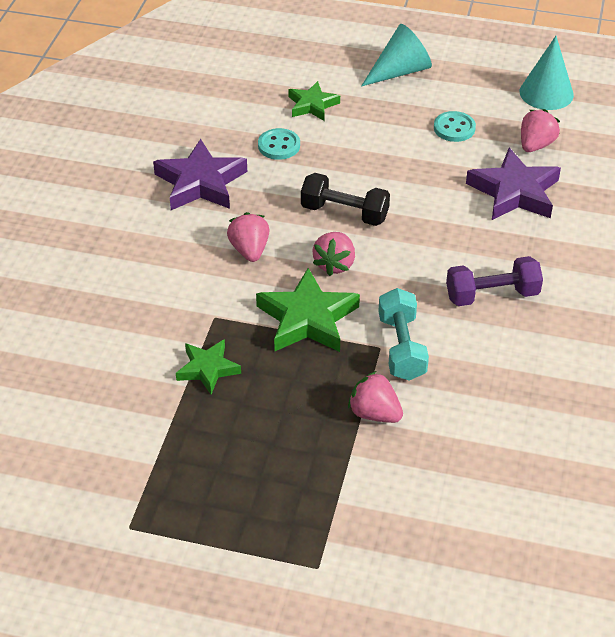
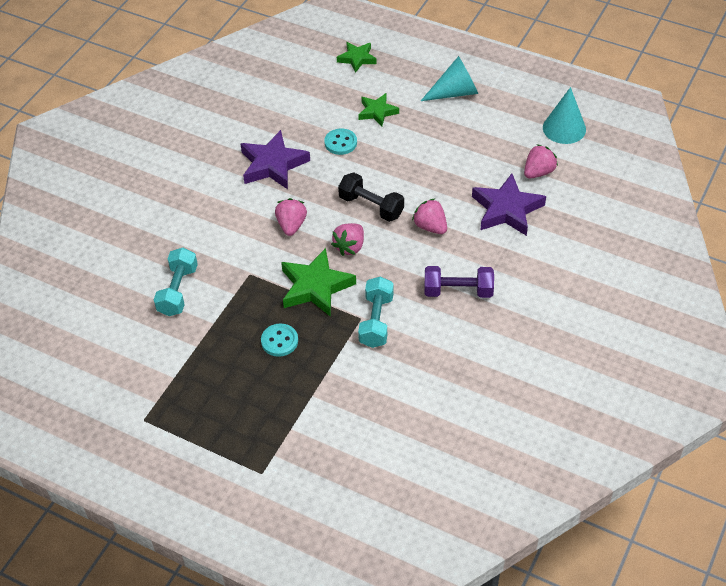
camera: 15 degrees right, 5 degrees up
green star [176,339,241,394] -> green star moved to [337,42,377,73]
pink strawberry [348,371,403,423] -> pink strawberry moved to [412,198,447,234]
turquoise button [434,111,476,142] -> turquoise button moved to [261,324,298,357]
none -> turquoise dumbbell [154,248,198,316]

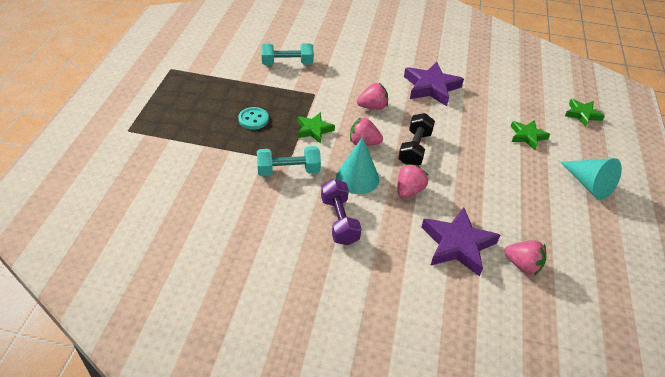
camera: 70 degrees right, 5 degrees down
green star [281,248,356,317] -> green star [297,112,335,144], size x0.60
turquoise button [324,128,357,155] -> none
turquoise cone [543,87,586,144] -> turquoise cone moved to [336,137,379,194]

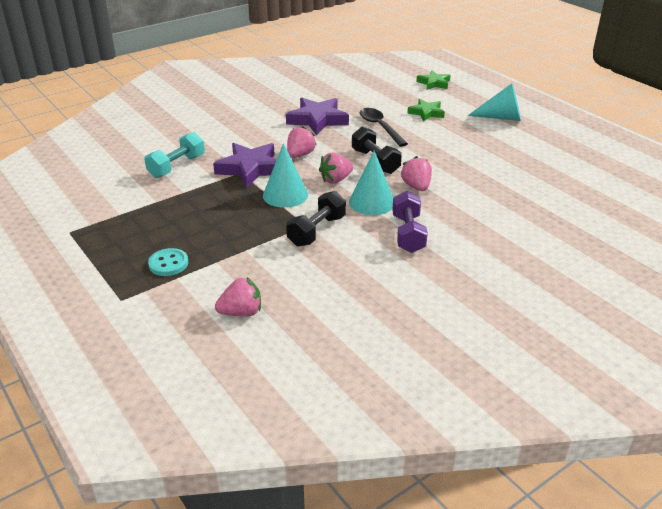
camera: 45 degrees left, 10 degrees down
turquoise button [238,107,269,130] -> turquoise button moved to [148,248,188,276]
turquoise dumbbell [257,146,321,177] -> black dumbbell [286,191,346,247]
green star [297,112,335,144] -> turquoise cone [263,143,308,208]
purple dumbbell [321,179,362,246] -> purple dumbbell turned 60 degrees clockwise [392,191,428,253]
purple star [421,207,500,276] -> purple star moved to [213,143,277,188]
pink strawberry [504,240,546,275] -> pink strawberry moved to [215,277,261,316]
none -> black spoon [360,108,408,147]

